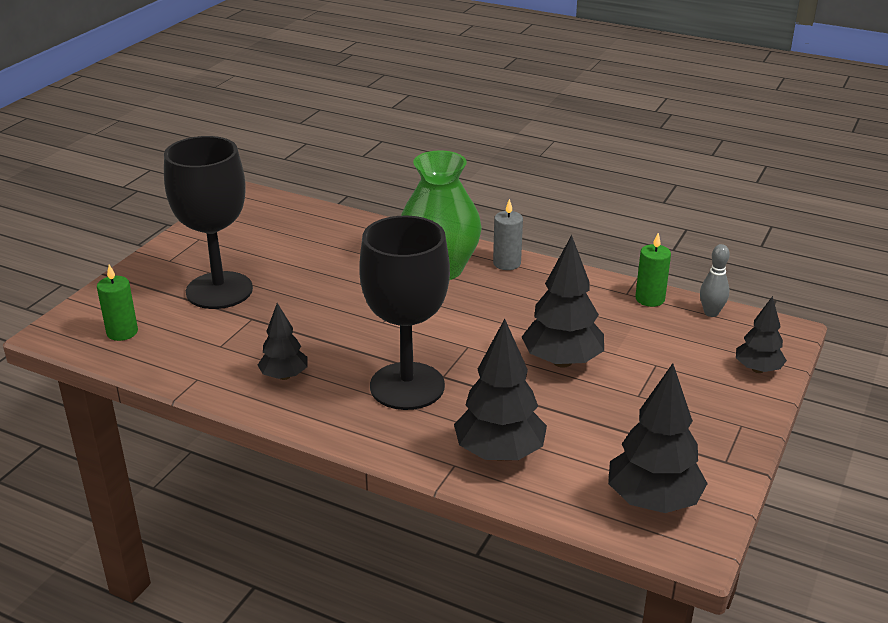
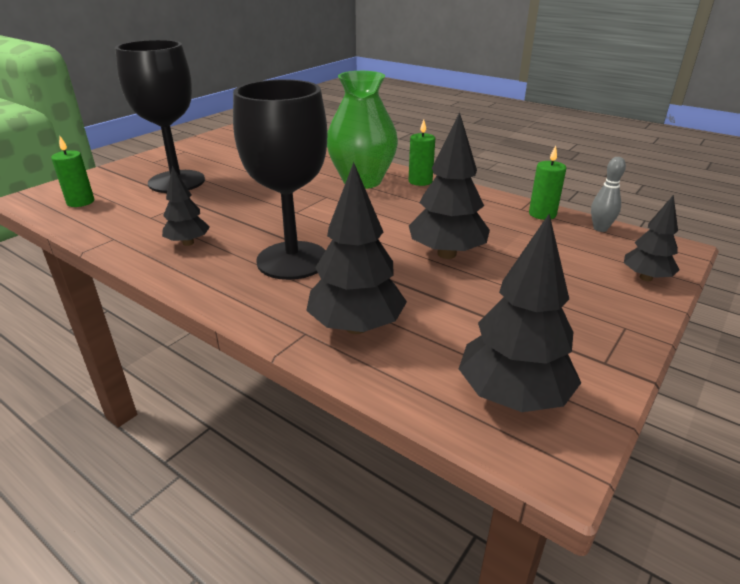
camera: 10 degrees right, 0 degrees up
grey candle [493,199,523,270] -> green candle [409,119,435,186]

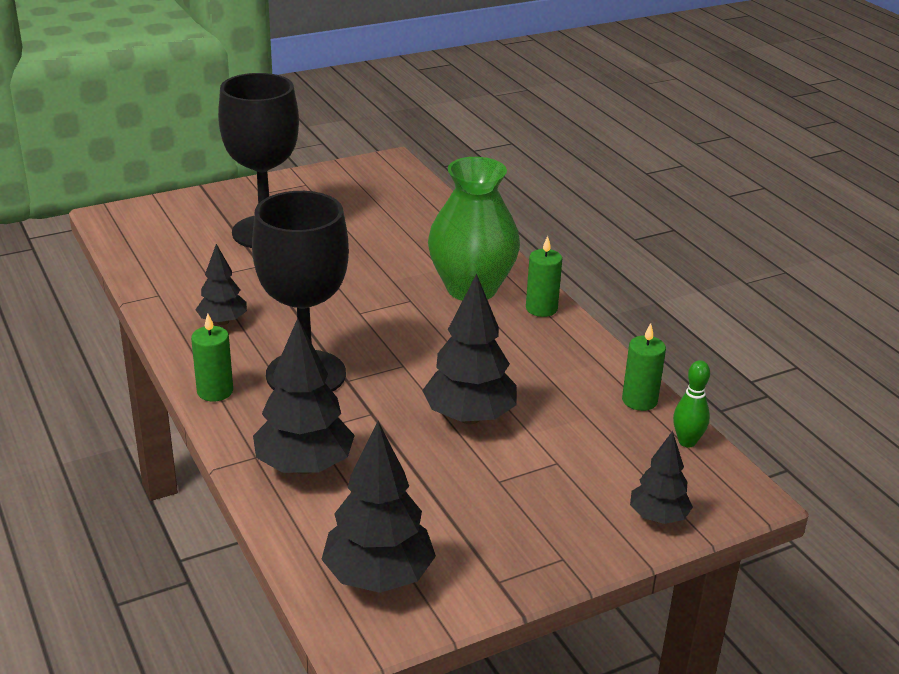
camera: 25 degrees right, 0 degrees up
green candle [51,136,94,207] -> green candle moved to [191,313,233,402]
grey bowling pin [591,157,626,232] -> green bowling pin [673,360,710,447]

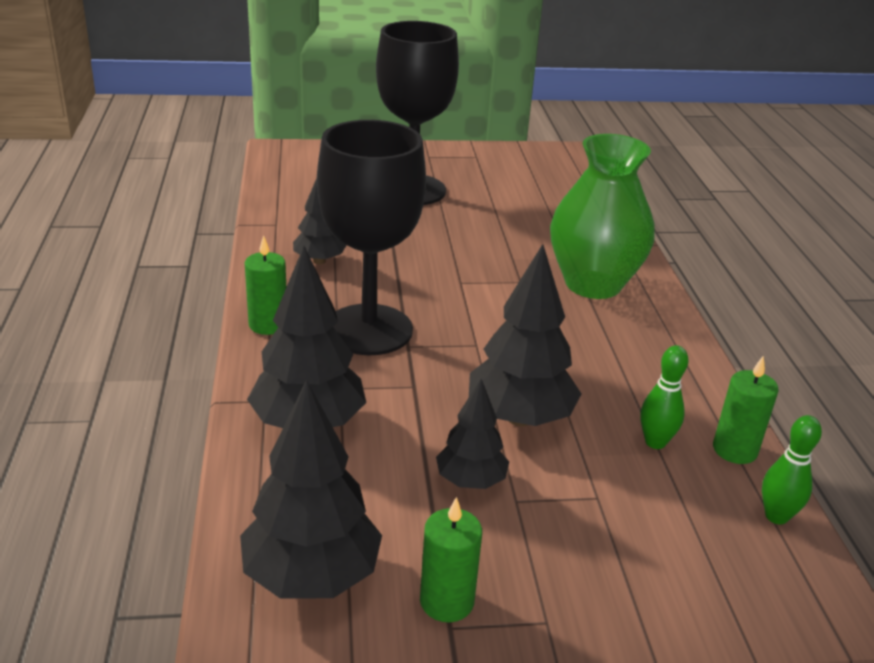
camera: 20 degrees right, 0 degrees up
green candle [526,236,562,317] -> green candle moved to [420,497,482,623]
black tree [630,431,693,524] -> black tree moved to [436,379,509,489]
none -> green bowling pin [640,345,689,449]

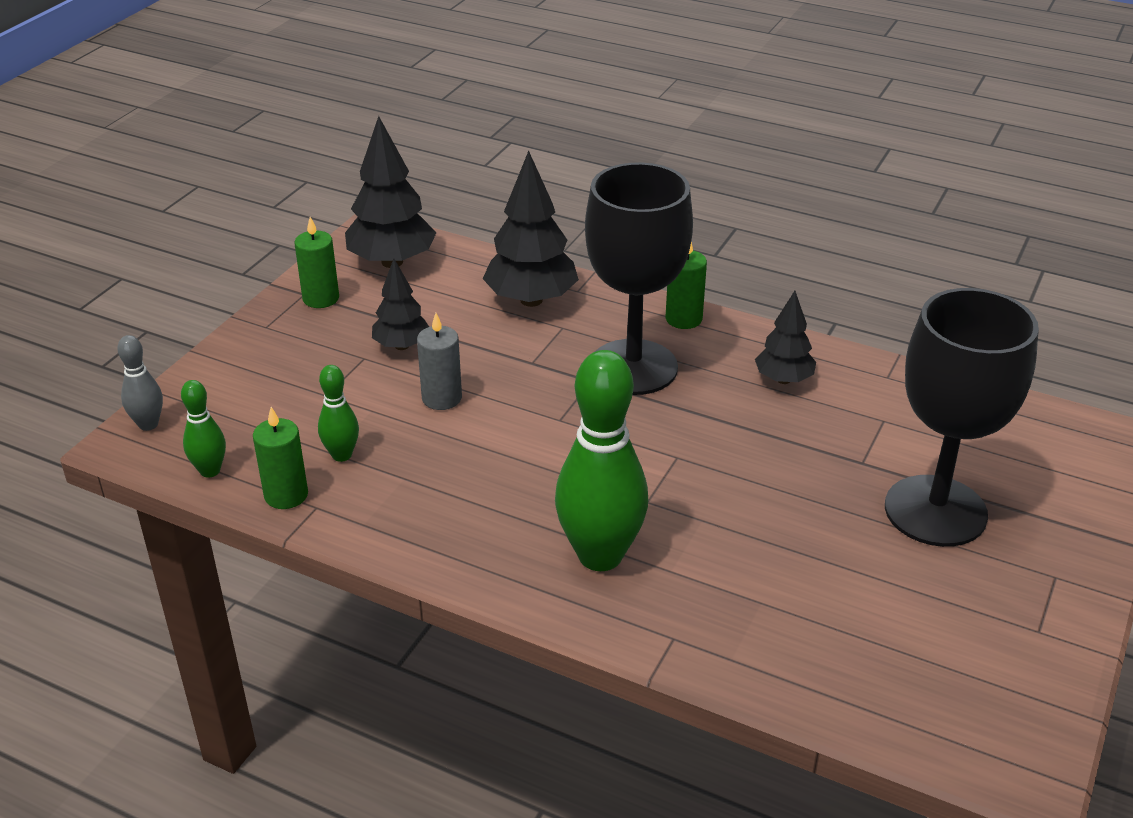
camera: 125 degrees right, 5 degrees up
black tree [469,244,582,426] -> grey candle [417,313,462,410]
green vase [550,134,654,299] -> green bowling pin [555,350,648,571]
none -> grey bowling pin [117,335,163,431]

